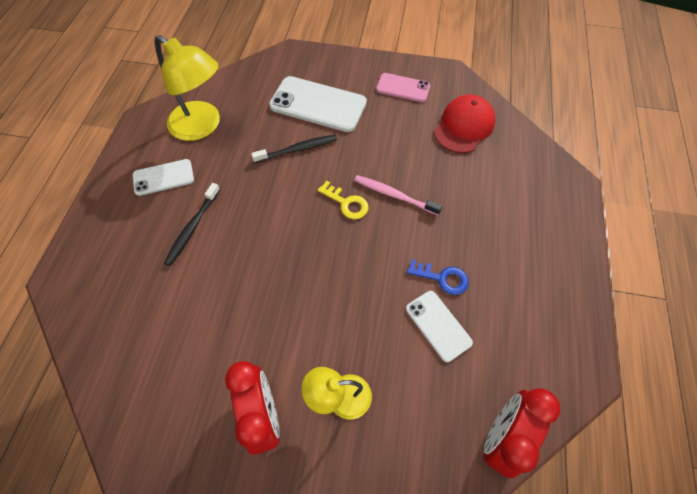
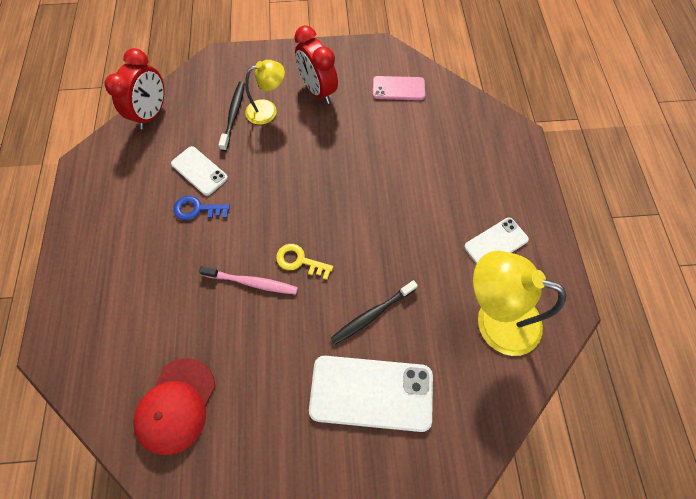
camera: 165 degrees right, 5 degrees up
black toothbrush [164,183,220,266] -> black toothbrush moved to [219,82,245,151]
pink phone [376,73,430,102] -> pink phone moved to [373,76,425,100]

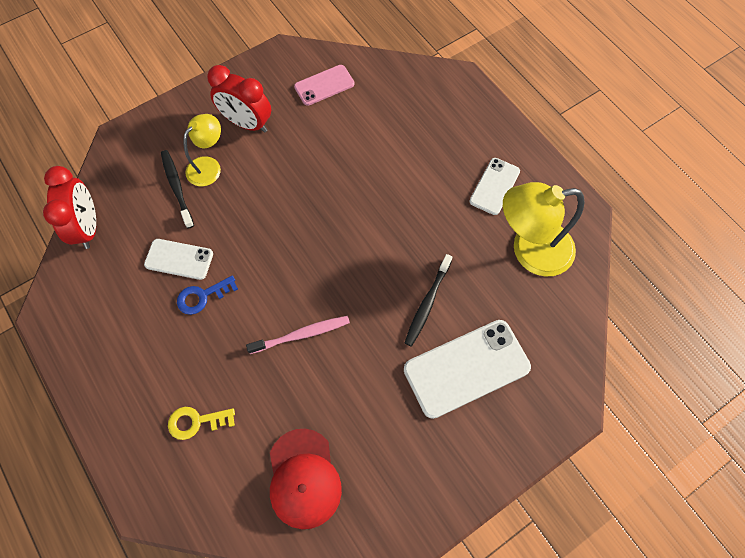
camera: 30 degrees left, 0 degrees up
yellow key [276,244,333,280] -> yellow key moved to [168,407,235,440]

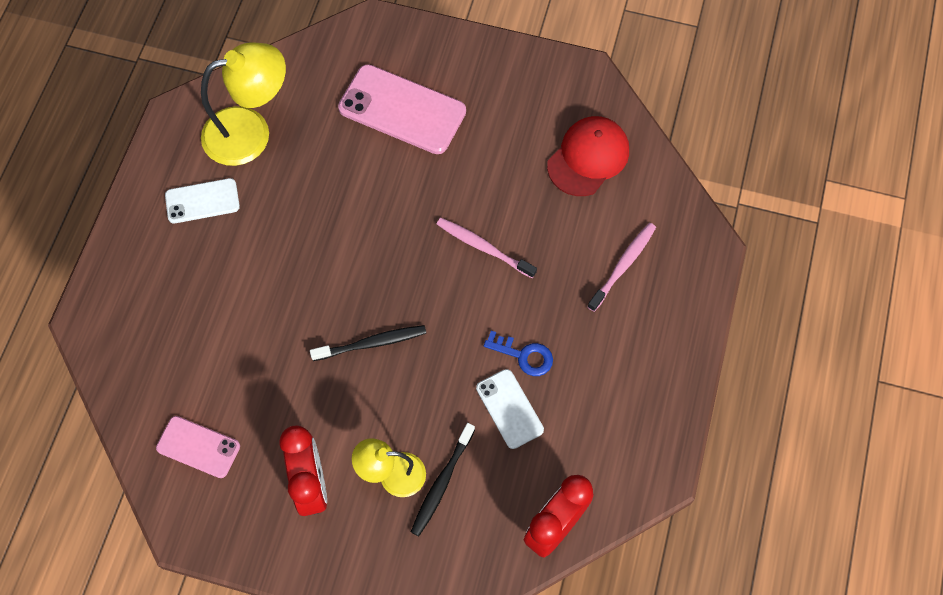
camera: 130 degrees left, 0 degrees up
yellow key [168,407,235,440] -> pink toothbrush [587,223,656,312]
white phone [404,320,531,419] -> pink phone [338,64,466,154]
black toothbrush [405,254,452,346] -> black toothbrush moved to [310,325,426,361]
yellow lamp [503,182,584,276] -> yellow lamp turned 60 degrees counterclockwise [201,43,286,166]

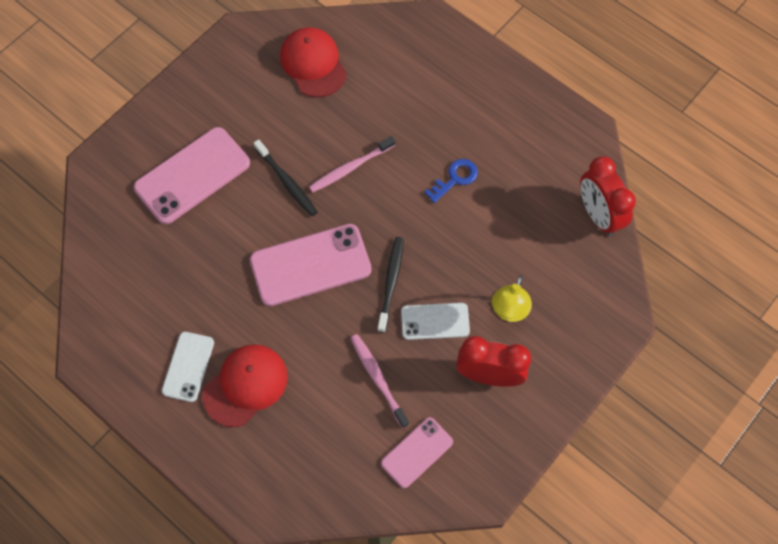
camera: 65 degrees left, 0 degrees up
yellow lamp [201,43,286,166] -> none
black toothbrush [411,423,475,536] -> black toothbrush moved to [254,139,318,216]
white phone [476,369,544,449] -> white phone moved to [401,303,470,340]
pink toothbrush [587,223,656,312] -> pink toothbrush moved to [351,334,409,428]
none -> red cap [203,344,288,427]
none -> pink phone [250,224,372,306]

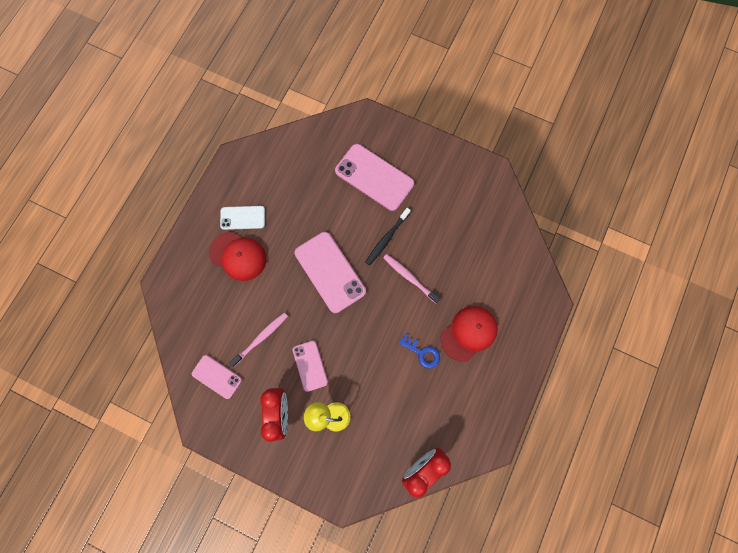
camera: 75 degrees right, 10 degrees up
red cap [280,27,347,97] -> red cap moved to [441,306,498,362]
black toothbrush [377,237,404,333] -> none
white phone [401,303,470,340] -> pink phone [292,341,328,392]

